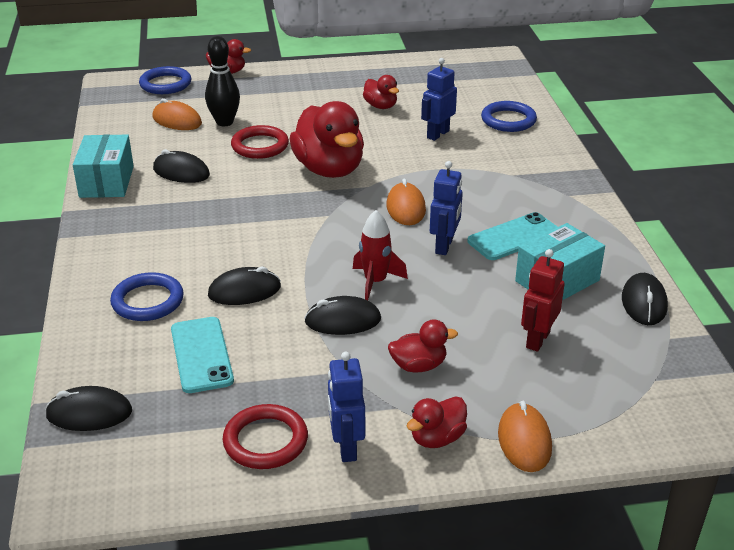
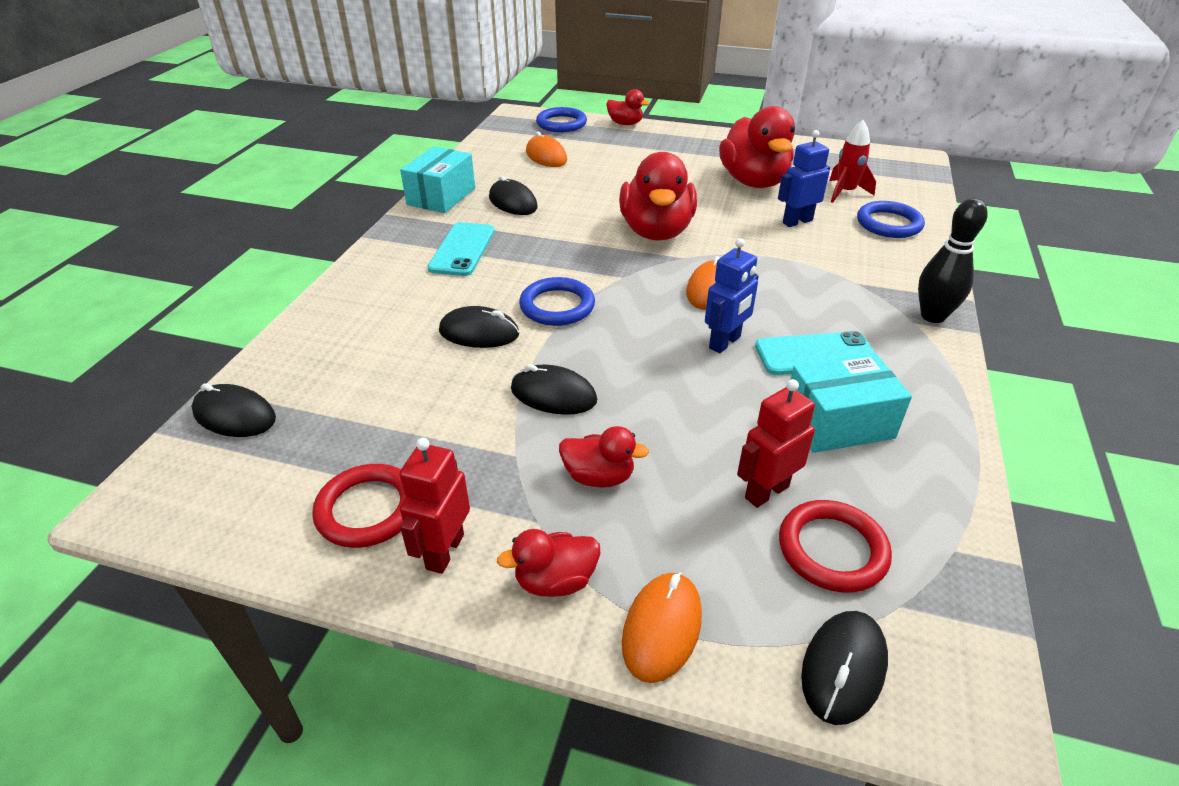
camera: 25 degrees right, 5 degrees up
blue ring [110,272,184,321] -> blue ring moved to [519,277,595,326]
turquoise phone [171,317,234,393] -> turquoise phone moved to [427,222,495,276]
black bowling pin [205,36,240,126] -> black bowling pin moved to [918,198,988,323]
red ring [231,125,289,159] -> red ring moved to [779,500,892,593]
blue robot [328,352,365,462] -> red robot [399,438,470,574]
red rocket [353,210,408,301] -> red rocket moved to [829,120,876,203]
red duck [363,75,399,109] -> red duck [719,106,795,188], size x2.02
black mouse [622,273,668,325] -> black mouse moved to [801,611,888,725]

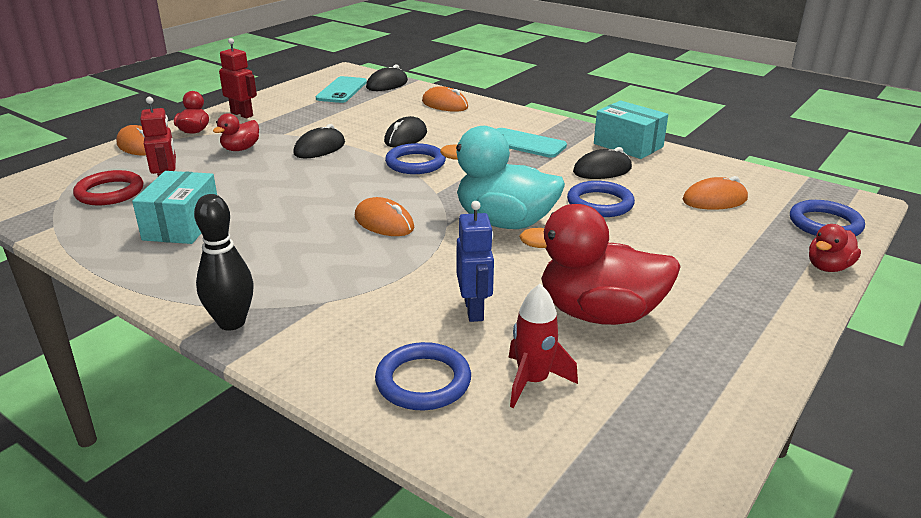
camera: 110 degrees right, 10 degrees down
red ring [312,464,406,548] -> none
red duck [619,152,697,241] -> turquoise duck [440,126,565,229]
blue robot [705,238,759,353] -> none
turquoise phone [755,331,875,375] -> turquoise phone moved to [316,76,367,103]
black mouse [801,611,888,725] -> none
none -> orange mouse [422,86,468,112]
none -> blue ring [567,181,635,217]

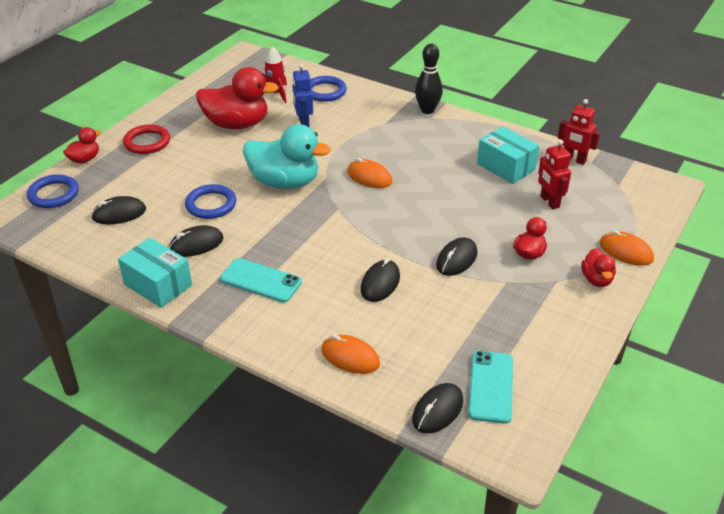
camera: 175 degrees right, 10 degrees up
red ring [73,170,143,205] -> red ring moved to [123,125,170,154]
turquoise box [132,171,217,244] -> turquoise box turned 45 degrees counterclockwise [477,126,539,184]
red robot [219,38,257,118] -> red robot moved to [558,99,600,165]
blue ring [385,143,446,174] -> none
orange mouse [682,176,748,210] -> black mouse [91,196,146,224]

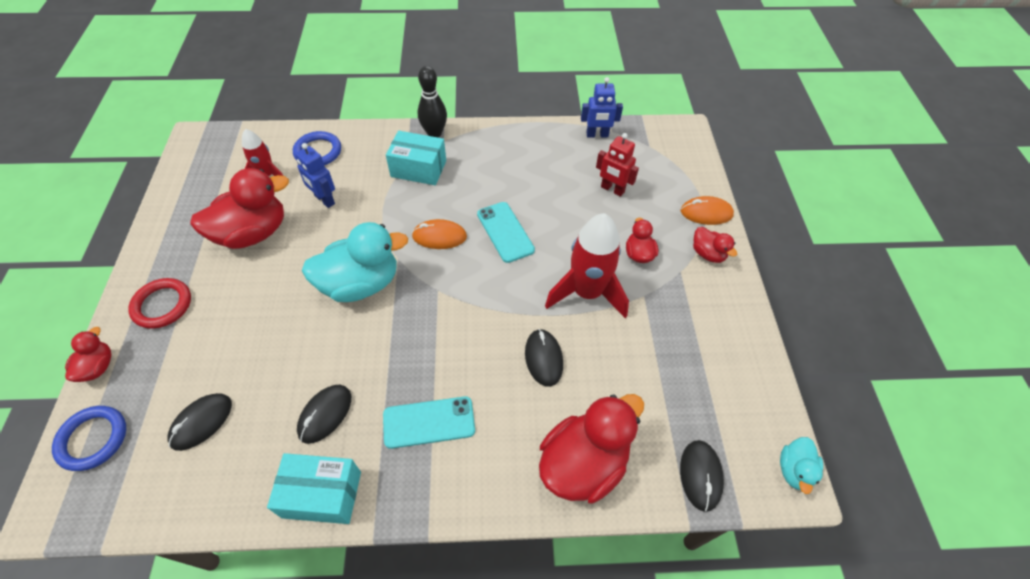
camera: 35 degrees left, 15 degrees up
blue ring [185,184,236,219] -> none
orange mouse [321,335,380,374] -> red duck [539,394,644,503]
black mouse [436,237,477,276] -> red rocket [545,213,629,318]
turquoise phone [468,351,513,424] -> turquoise phone moved to [477,202,535,263]
turquoise box [477,126,539,184] -> turquoise box moved to [386,131,446,185]
red robot [558,99,600,165] -> blue robot [581,77,623,137]
none -> turquoise duck [780,437,823,494]

